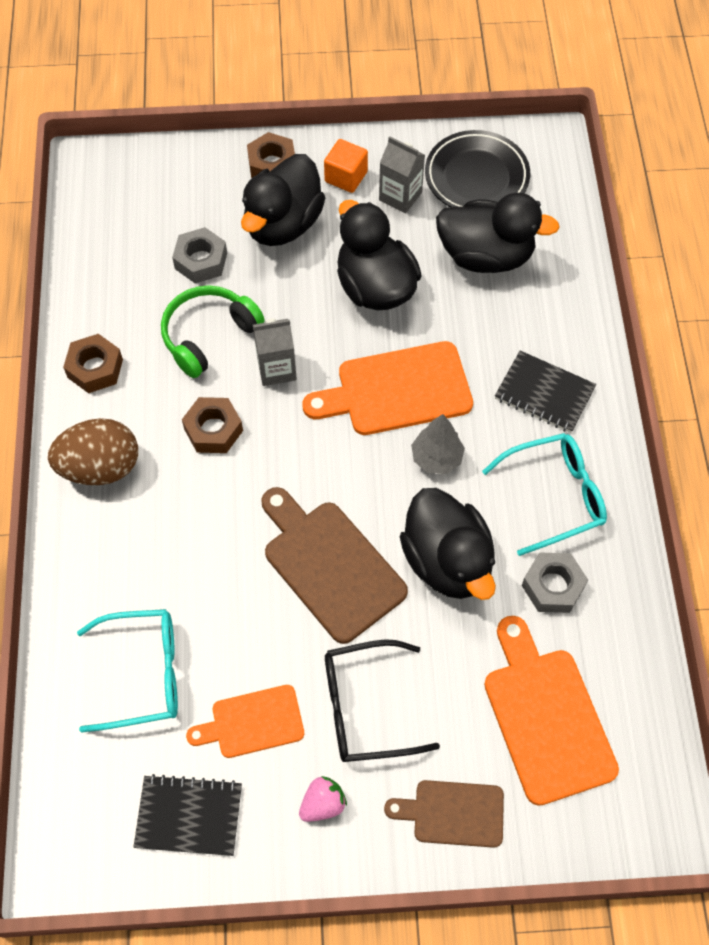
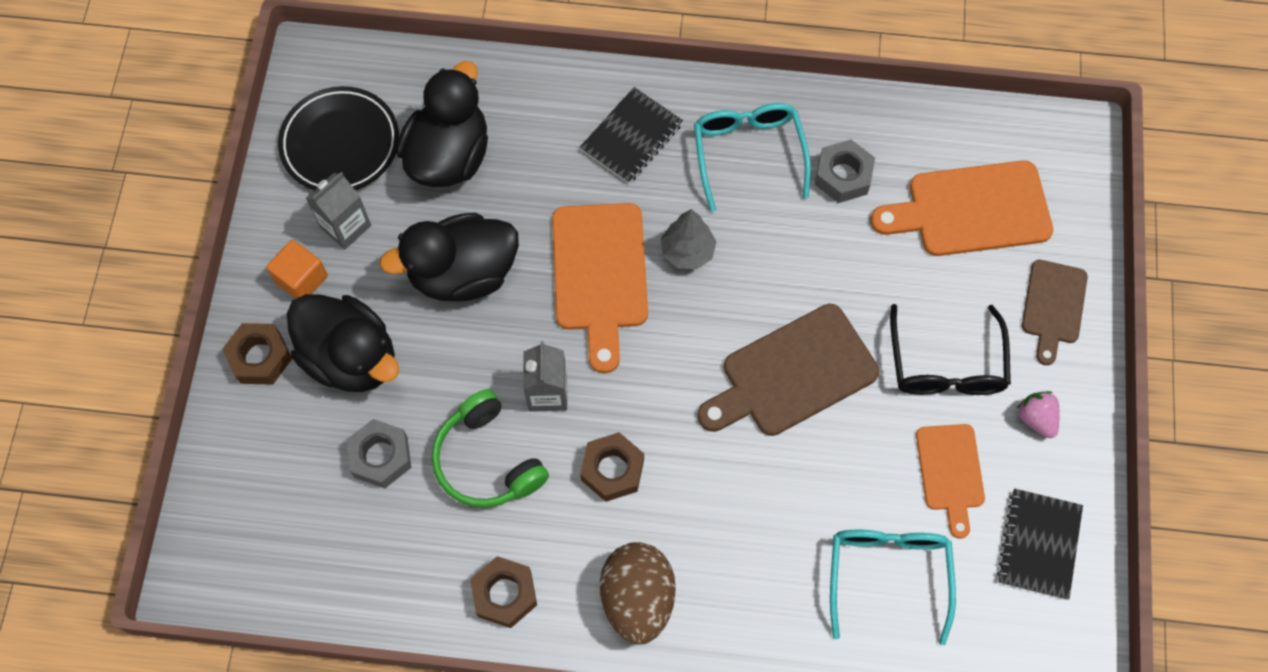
camera: 80 degrees left, 5 degrees up
black duck [400,488,496,600] -> none

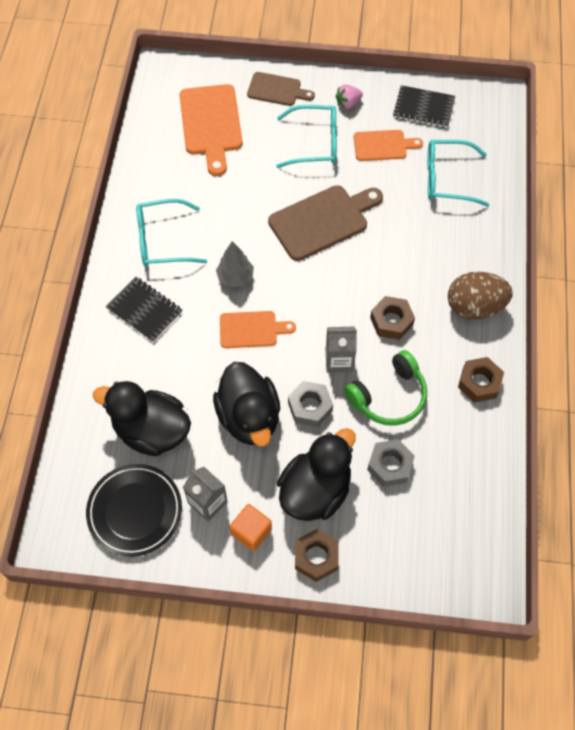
camera: 90 degrees left, 5 degrees down
orange cutting board [552,203,648,373] -> orange cutting board [220,311,296,348], size x0.61
brown cutting board [698,304,879,436] -> brown cutting board turned 90 degrees counterclockwise [268,185,383,261]
grey nut [815,140,875,203] -> grey nut moved to [288,381,333,427]
black glasses [890,304,1011,395] -> turquoise glasses [276,105,337,168]

